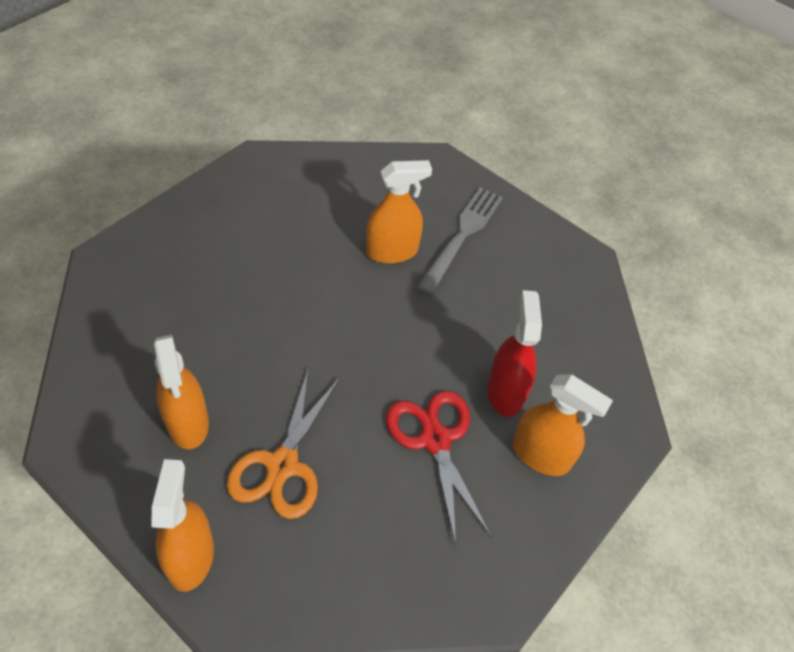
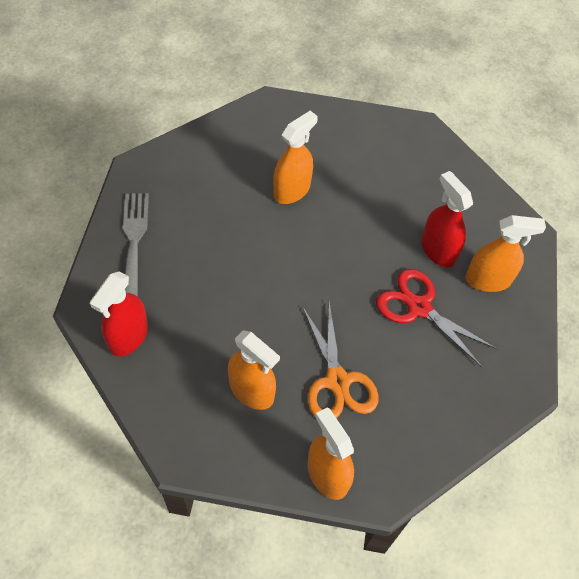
camera: 30 degrees left, 5 degrees up
grey fork [417,187,503,294] -> grey fork moved to [123,193,149,297]
none -> red spray bottle [90,272,148,357]

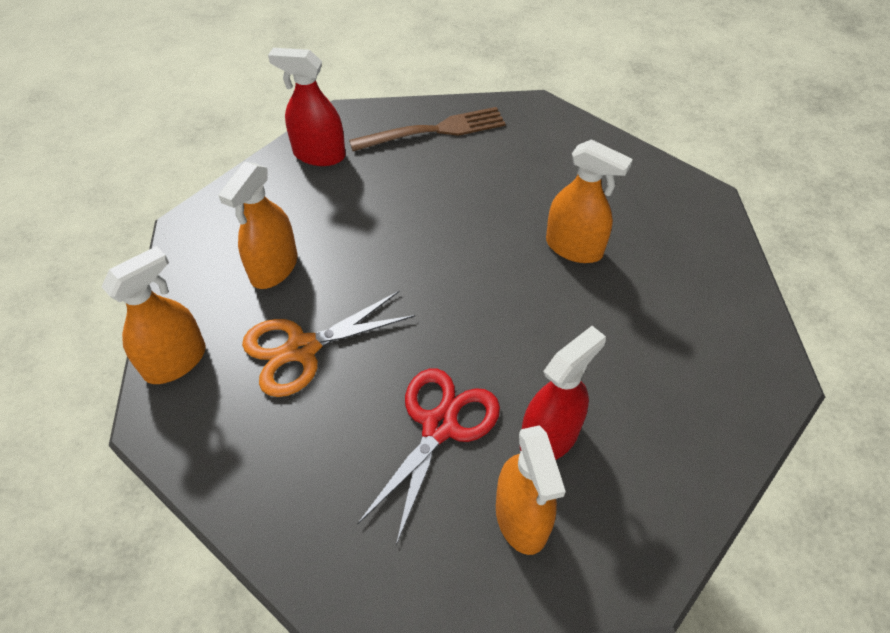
camera: 80 degrees right, 5 degrees down
grey fork [123,193,149,297] -> brown fork [349,107,506,151]

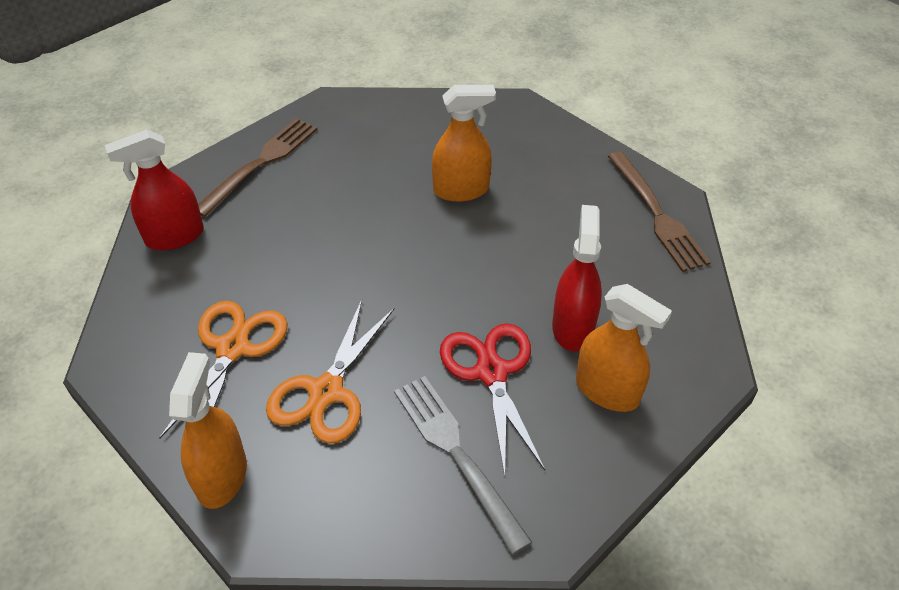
camera: 40 degrees left, 5 degrees down
orange spray bottle [218,162,297,289] -> orange scissors [159,301,288,438]
none -> grey fork [394,376,533,555]
none -> brown fork [608,151,711,272]

